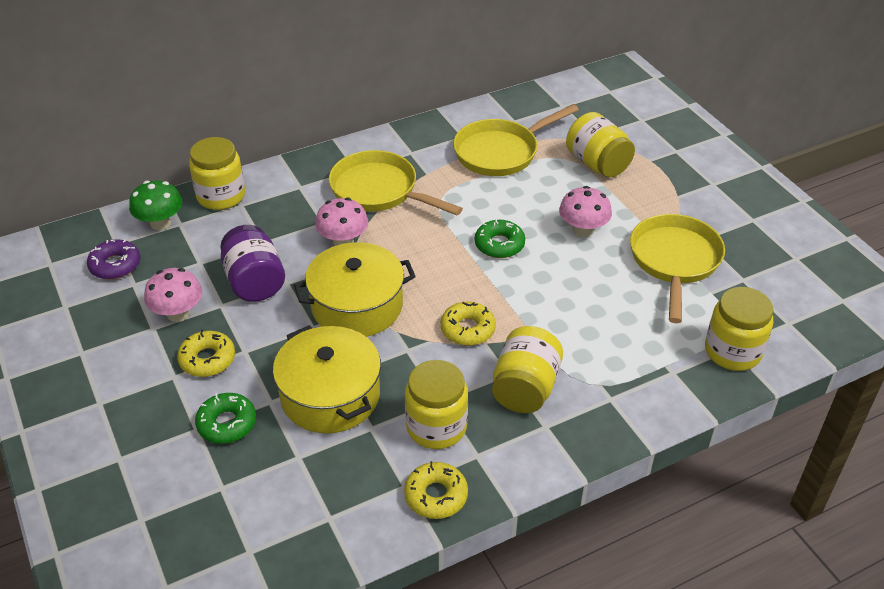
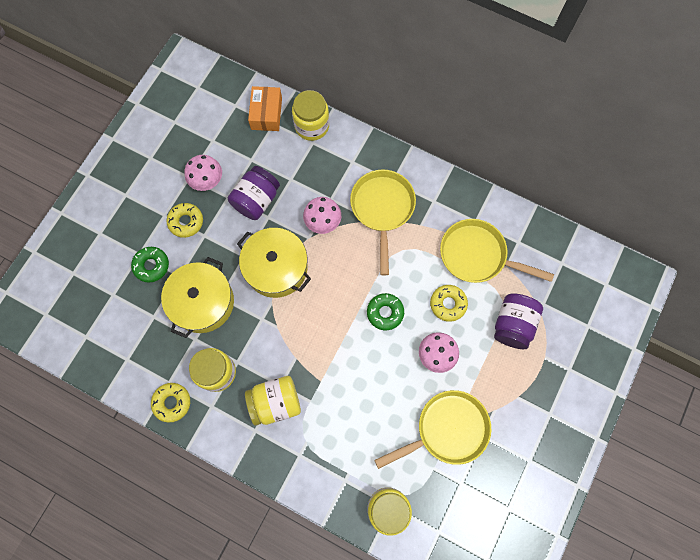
camera: 55 degrees right, 30 degrees up
purple donut [87,239,140,279] -> none
green mushroom [129,180,182,230] -> orange box [248,86,282,131]
yellow donut [441,302,496,346] -> yellow donut moved to [430,285,468,322]
yellow jar [566,112,635,178] -> purple jar [494,293,543,349]

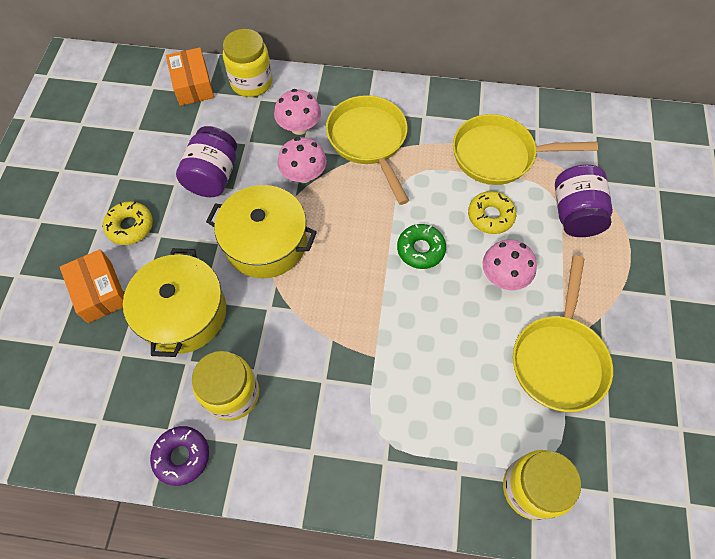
camera: 20 degrees left, 10 degrees down
green donut [131,247,169,283] -> orange box [60,249,124,323]
yellow donut [151,383,190,423] -> purple donut [150,426,209,486]
pink mushroom [184,155,222,191] -> pink mushroom moved to [274,89,321,135]
yellow jar [245,376,301,426] -> none
yellow pan [374,390,491,469] -> yellow pan turned 150 degrees clockwise [513,256,613,412]

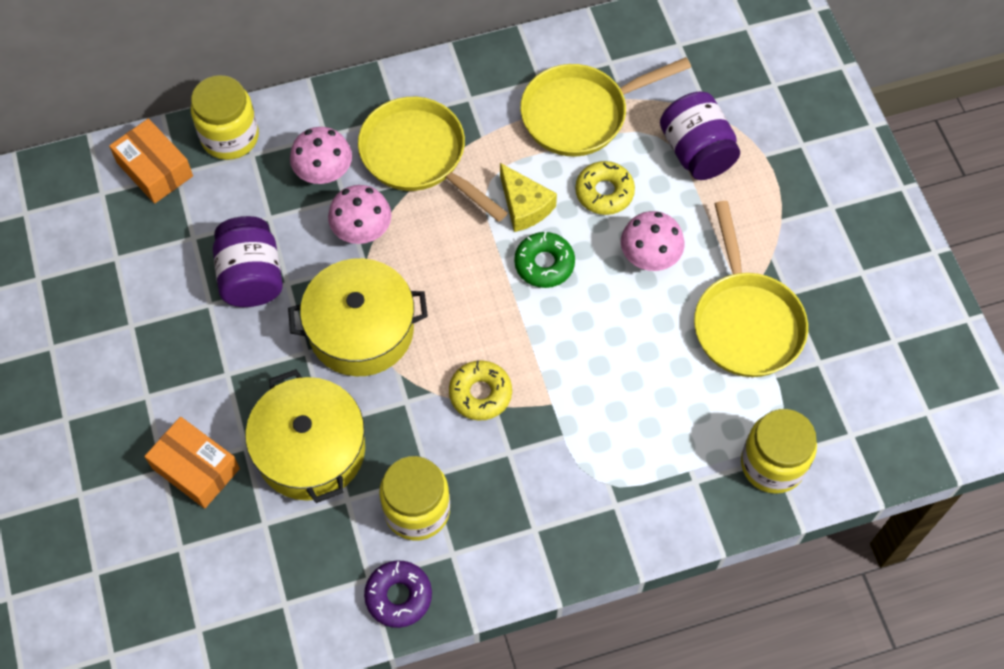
camera: 25 degrees left, 0 degrees up
yellow donut [103,201,153,245] -> yellow donut moved to [449,360,512,421]
none -> yellow cheese [500,163,557,232]

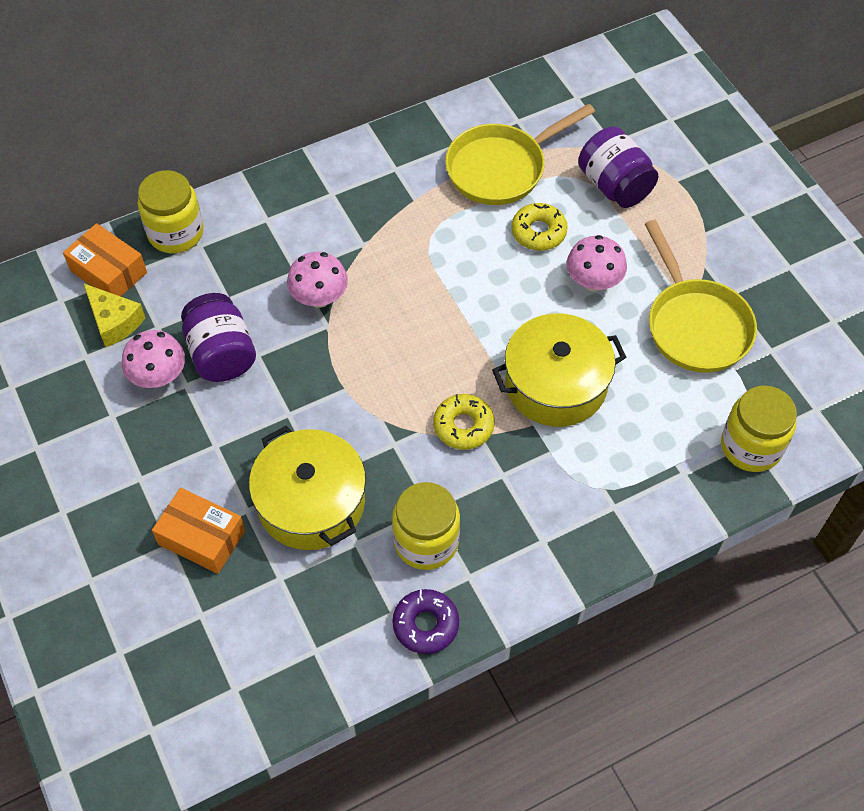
camera: 10 degrees left, 5 degrees down
yellow pot [288,258,428,376] -> yellow pot moved to [492,313,626,427]
pink mushroom [290,127,352,184] -> pink mushroom moved to [122,330,185,388]
yellow pan [358,97,507,222] -> none
yellow cheese [500,163,557,232] -> yellow cheese moved to [83,283,146,347]
green donut [514,231,575,288] -> none

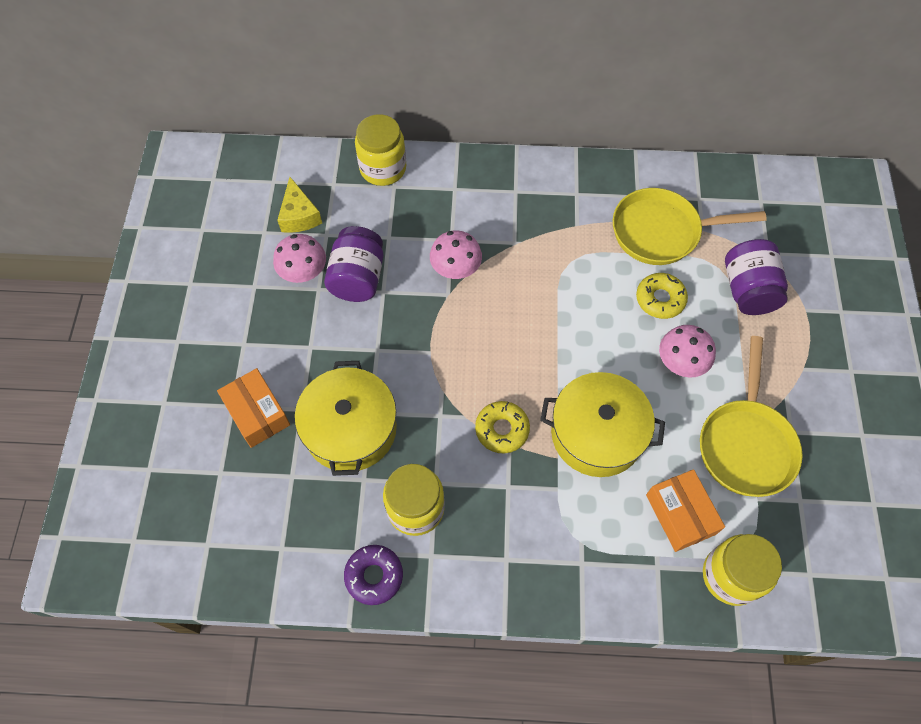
camera: 30 degrees right, 5 degrees up
orange box [63,223,147,296] -> orange box moved to [646,469,725,552]

